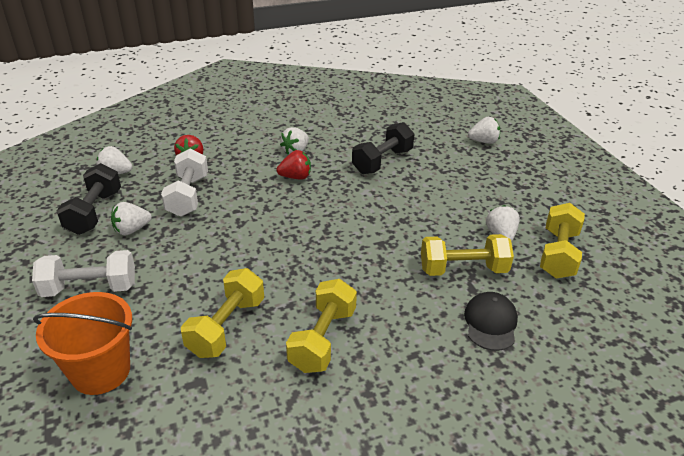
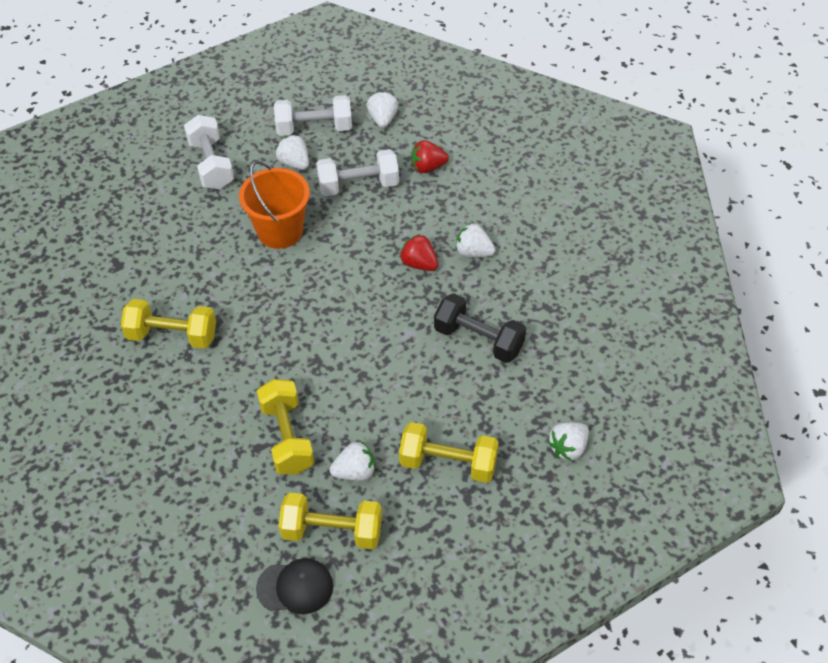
camera: 80 degrees right, 15 degrees up
orange bucket [33,292,132,395] -> orange bucket moved to [239,161,310,249]
black dumbbell [57,163,121,235] -> white dumbbell [274,95,352,136]
yellow dumbbell [181,268,264,358] -> yellow dumbbell moved to [399,422,499,483]
red strawberry [276,150,311,180] -> red strawberry turned 150 degrees clockwise [400,234,438,271]
black cap [464,292,518,351] -> black cap moved to [256,558,333,614]
white strawberry [468,117,500,144] -> white strawberry turned 60 degrees clockwise [548,422,589,461]

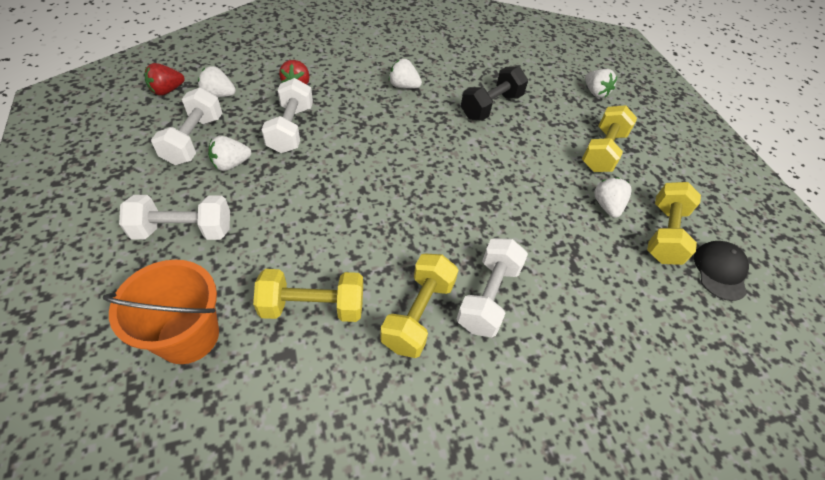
camera: 80 degrees left, 0 degrees up
orange bucket [239,161,310,249] -> orange bucket moved to [103,260,219,364]
yellow dumbbell [257,379,314,475] -> yellow dumbbell moved to [253,269,363,322]
red strawberry [400,234,438,271] -> red strawberry moved to [145,63,185,96]
white strawberry [456,223,495,257] -> white strawberry turned 75 degrees clockwise [389,59,422,89]
none -> white dumbbell [457,238,528,337]

